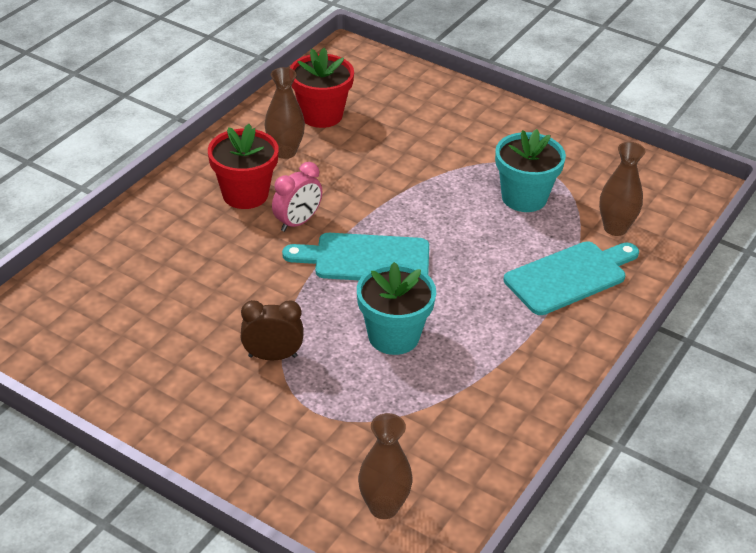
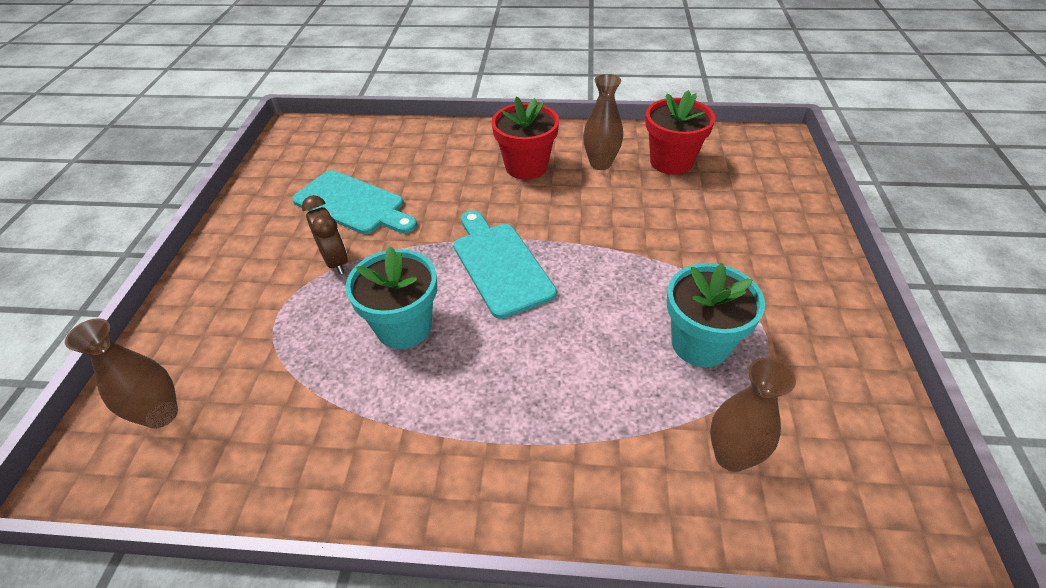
camera: 65 degrees right, 5 degrees up
pink clock [272,162,322,232] -> none
turquoise cutting board [504,241,639,315] -> turquoise cutting board moved to [292,170,417,234]

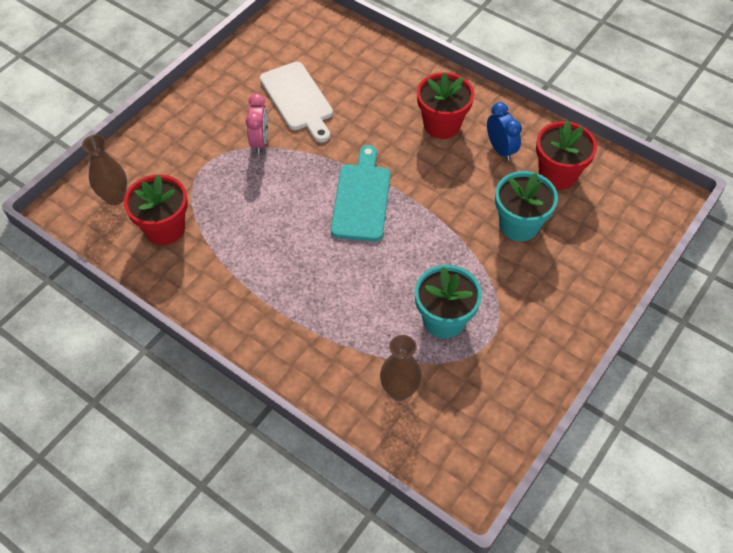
camera: 30 degrees right, 10 degrees up
turquoise cutting board [292,170,417,234] -> white cutting board [260,62,333,143]
brown clock [302,195,348,275] -> pink clock [246,94,268,154]
turquoise flower pot [345,246,437,349] -> turquoise flower pot moved to [495,171,558,241]
brown vase [583,74,623,170] -> blue clock [487,102,522,161]
none -> red flower pot [124,174,188,245]

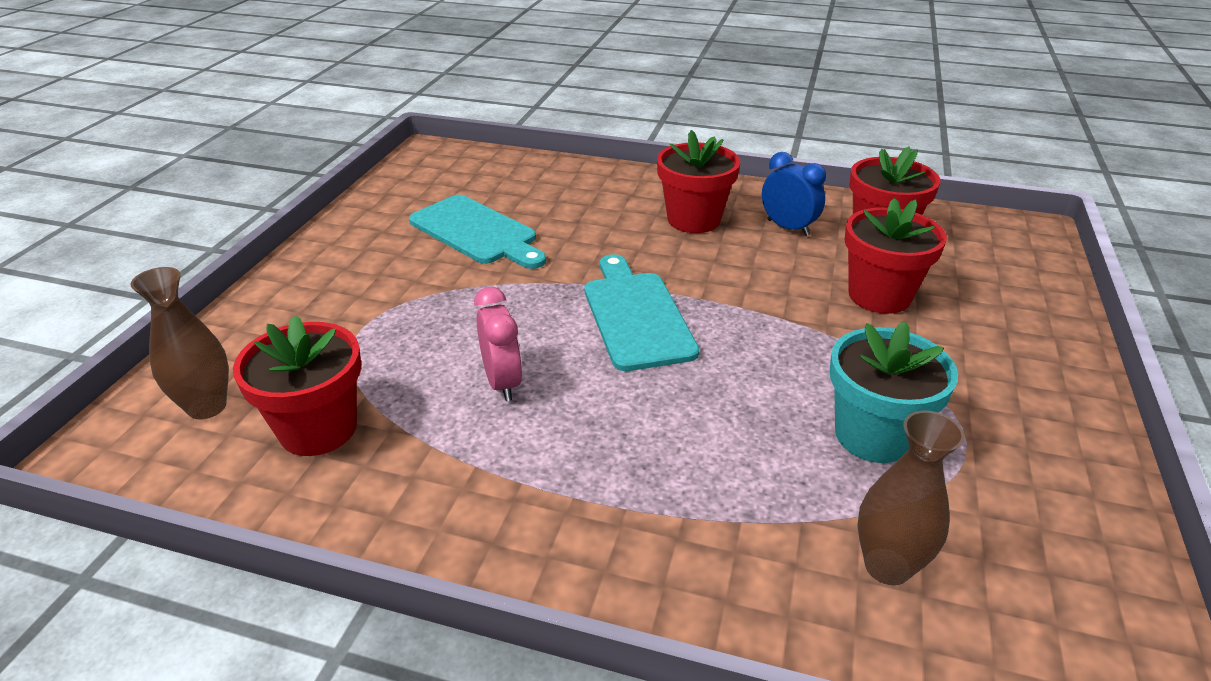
camera: 20 degrees left, 20 degrees down
pink clock [246,94,268,154] -> pink clock moved to [474,287,522,401]
white cutting board [260,62,333,143] -> turquoise cutting board [409,195,546,269]
turquoise flower pot [495,171,558,241] -> red flower pot [845,198,947,314]

